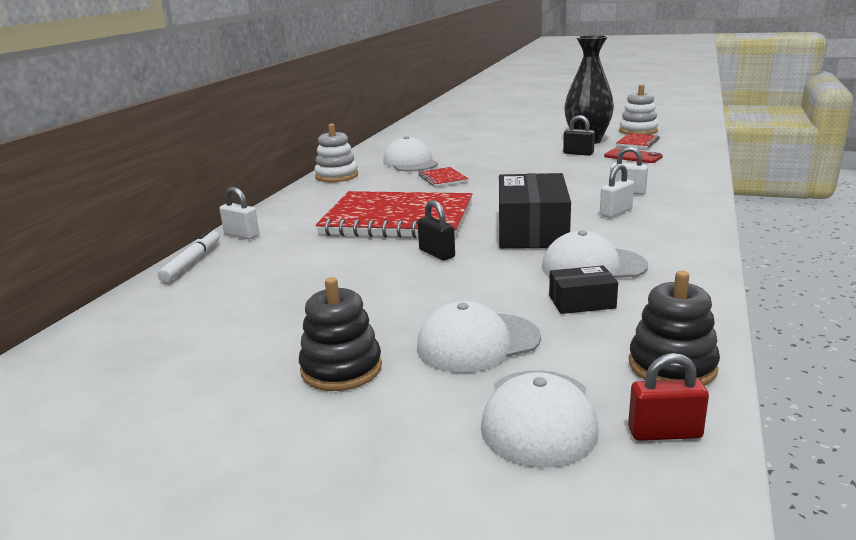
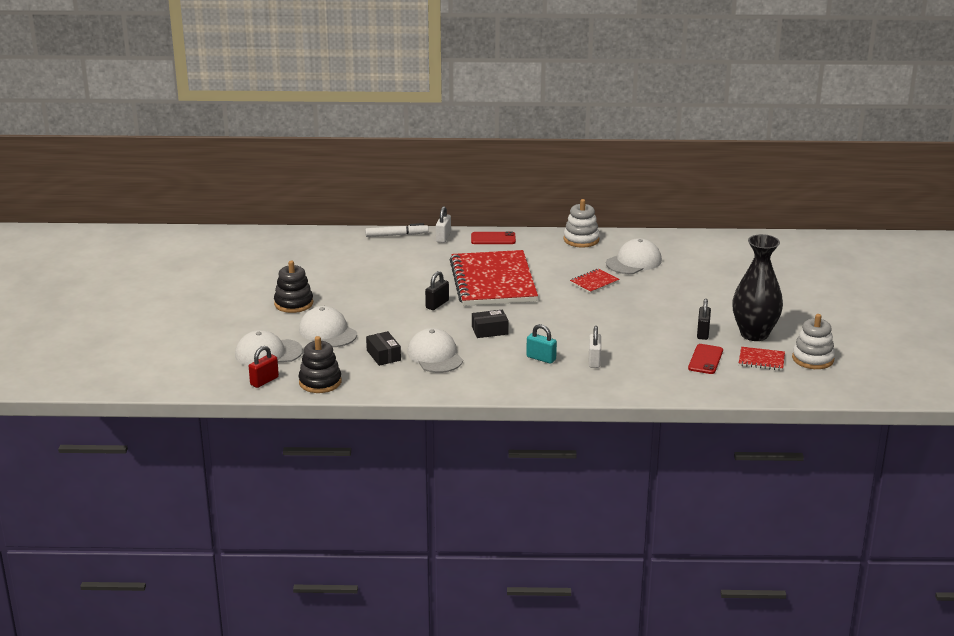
camera: 70 degrees right, 5 degrees up
black box [499,173,571,248] -> black box [472,309,509,338], size x0.50
white padlock [600,164,634,218] -> turquoise padlock [526,324,557,364]
red padlock [628,353,709,441] -> red padlock turned 60 degrees clockwise [249,346,279,388]
none -> red phone [471,231,516,244]

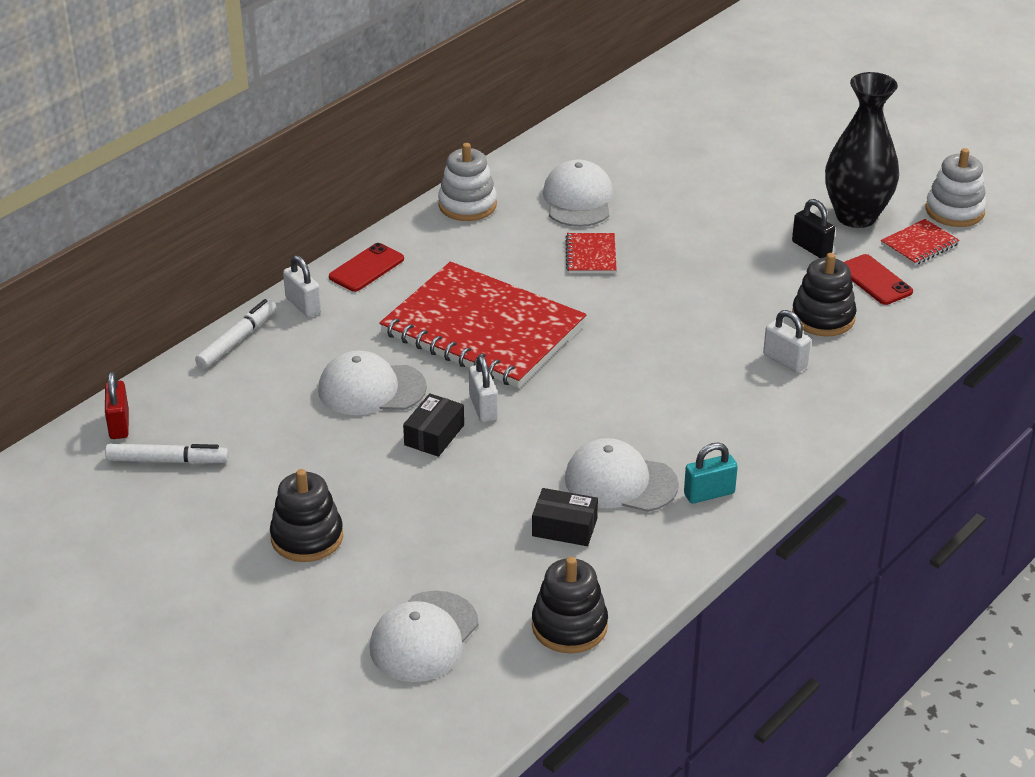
camera: 50 degrees left, 10 degrees up
red padlock [249,346,279,388] -> red padlock moved to [105,372,129,439]
white cap [299,306,357,347] -> white cap moved to [318,351,427,415]
black padlock [425,271,449,310] -> white padlock [469,355,498,422]
black box [472,309,509,338] -> black box moved to [403,393,464,457]
turquoise padlock [526,324,557,364] -> turquoise padlock moved to [684,443,738,504]
none -> white marker [105,443,229,464]
none -> black stacking toy [792,253,857,336]

